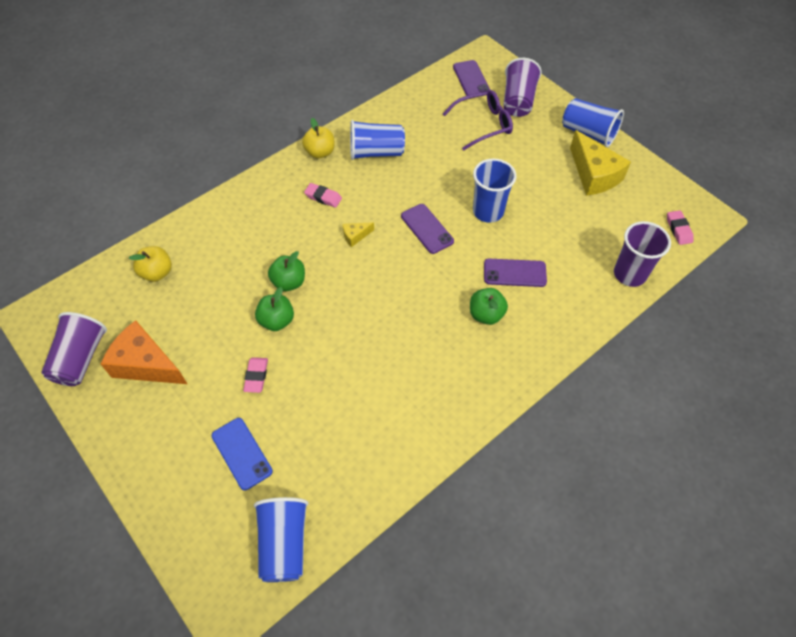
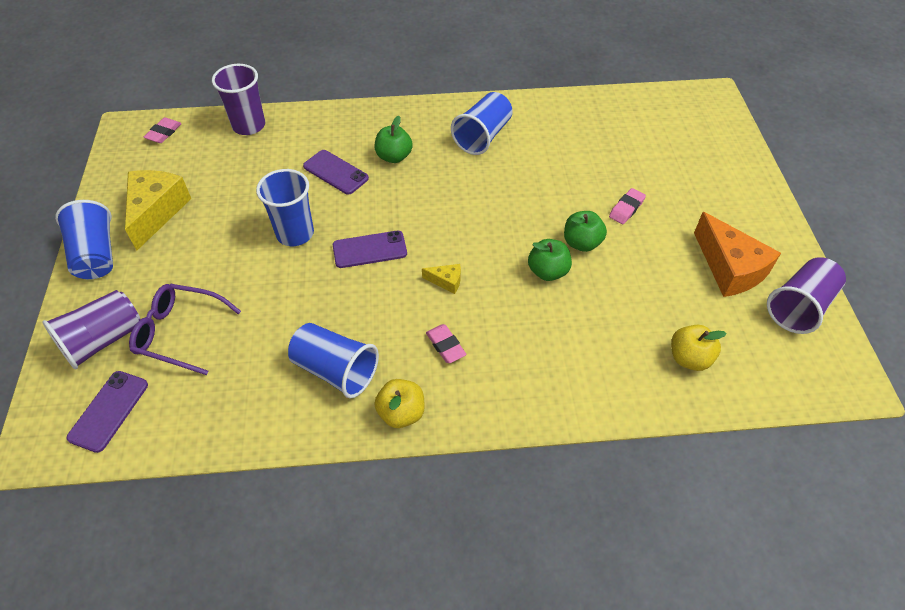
camera: 145 degrees left, 5 degrees down
blue phone [212,418,273,490] -> none
blue cup [254,497,309,582] -> blue cup moved to [451,92,513,155]
purple phone [401,204,454,254] -> purple phone turned 75 degrees clockwise [333,231,407,268]

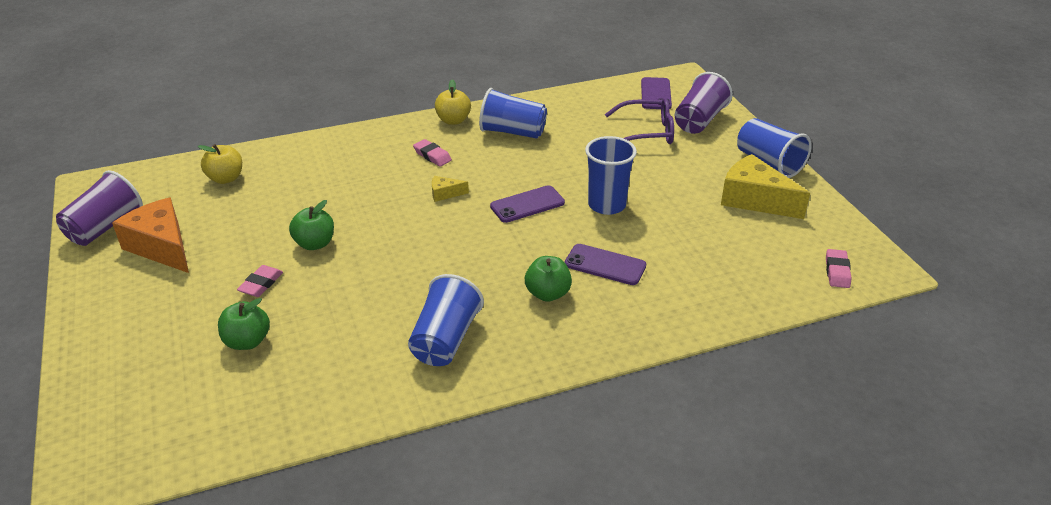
camera: 165 degrees right, 15 degrees down
yellow cheese [125,170,191,250] -> yellow cheese turned 135 degrees clockwise [721,154,810,219]
purple cup [212,64,265,135] -> none
green apple [528,239,572,281] -> green apple moved to [218,298,270,350]

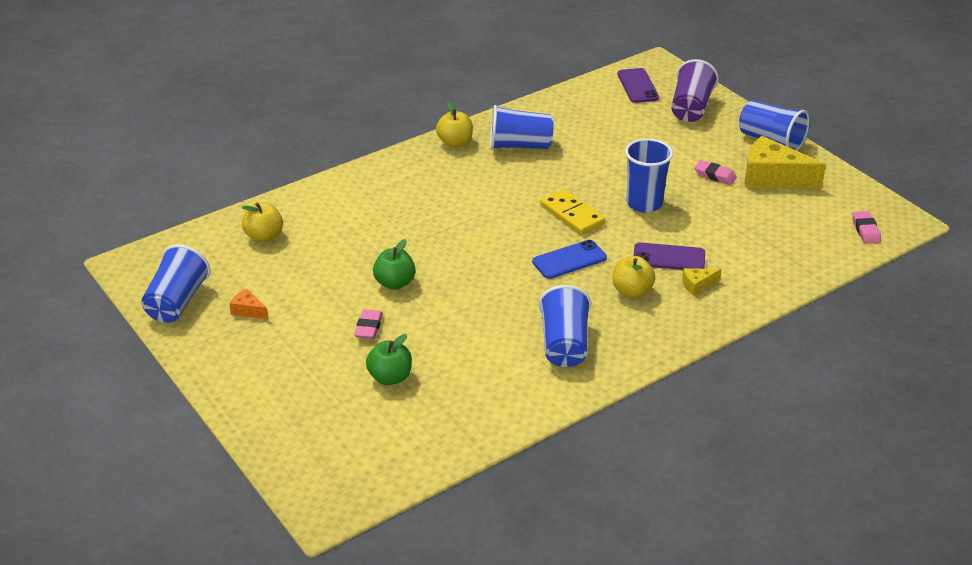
camera: 15 degrees left, 0 degrees up
purple cup [56,170,143,246] -> blue cup [141,244,211,323]
orange cheese [112,198,189,273] -> orange cheese [229,289,268,319], size x0.45
pink eraser [413,139,452,166] -> pink eraser moved to [694,160,737,185]
yellow cheese [432,176,469,202] -> yellow cheese moved to [682,268,722,296]
purple phone [490,185,565,223] -> yellow domino [540,189,605,235]
green apple [525,256,572,302] -> yellow apple [613,256,655,298]
purple glasses [605,98,674,144] -> none
none -> blue phone [532,240,607,279]

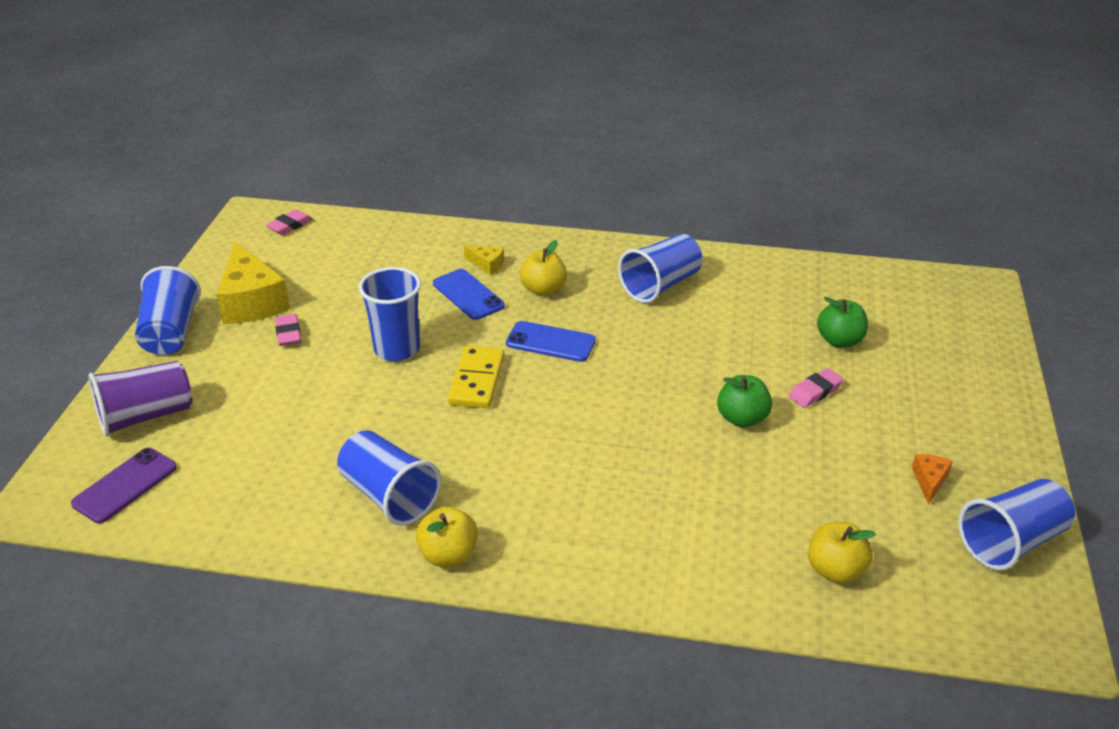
camera: 135 degrees left, 0 degrees up
orange cheese [229,289,268,319] -> orange cheese turned 150 degrees counterclockwise [912,454,953,505]
purple phone [634,243,705,270] -> blue phone [433,269,505,320]

